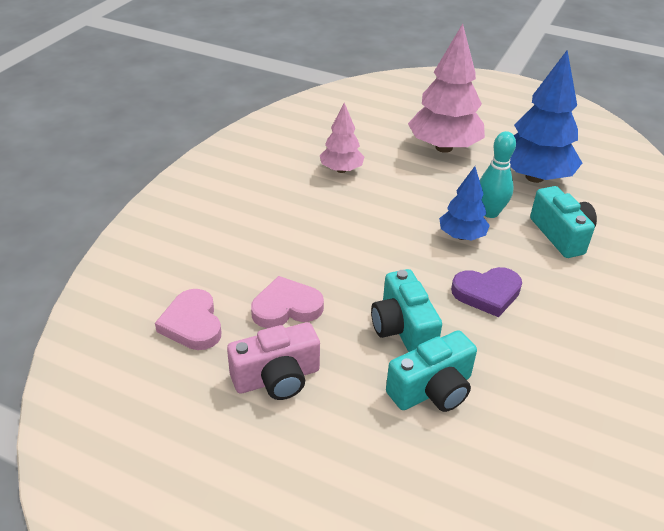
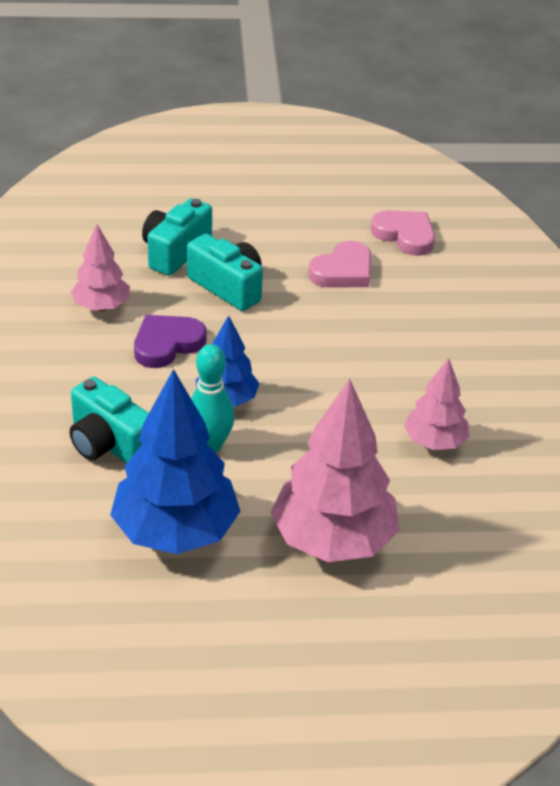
camera: 150 degrees right, 0 degrees up
pink camera [227,322,320,400] -> none
none -> pink tree [71,224,130,311]

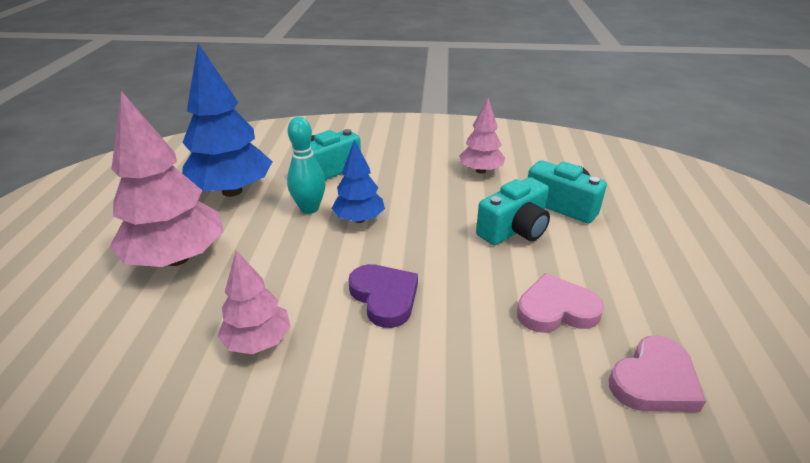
camera: 100 degrees right, 5 degrees down
purple heart [134,315,206,368] -> purple heart moved to [348,264,418,328]
pink heart [308,241,371,288] -> pink heart turned 120 degrees clockwise [517,273,604,333]

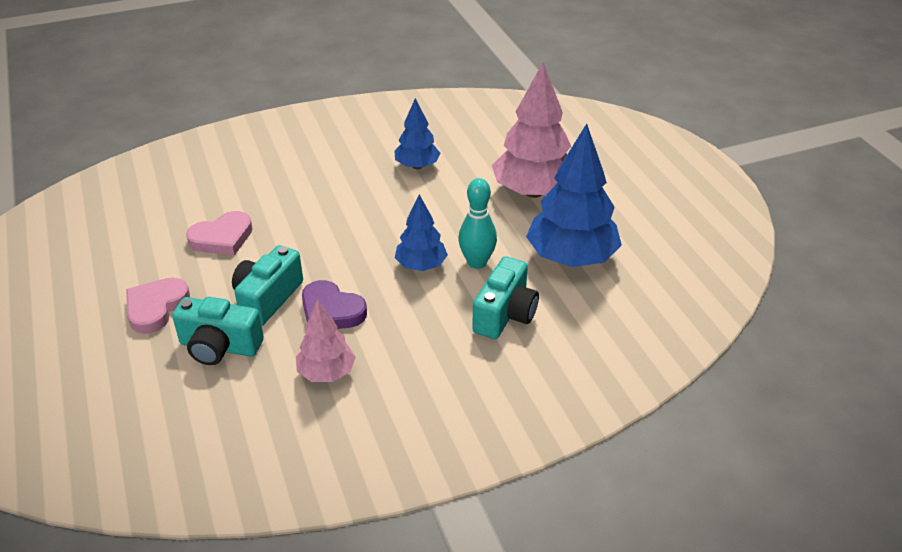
camera: 155 degrees right, 5 degrees up
pink tree [218,250,291,354] -> blue tree [394,98,440,169]
purple heart [348,264,418,328] -> purple heart moved to [302,280,367,329]
pink heart [609,335,706,412] -> pink heart moved to [126,278,190,334]

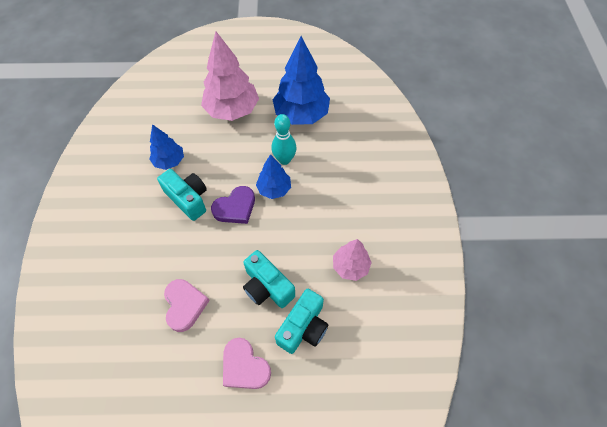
camera: 70 degrees left, 20 degrees up
purple heart [302,280,367,329] -> purple heart moved to [211,186,255,224]
turquoise camera [472,256,539,339] -> turquoise camera moved to [157,169,207,221]

